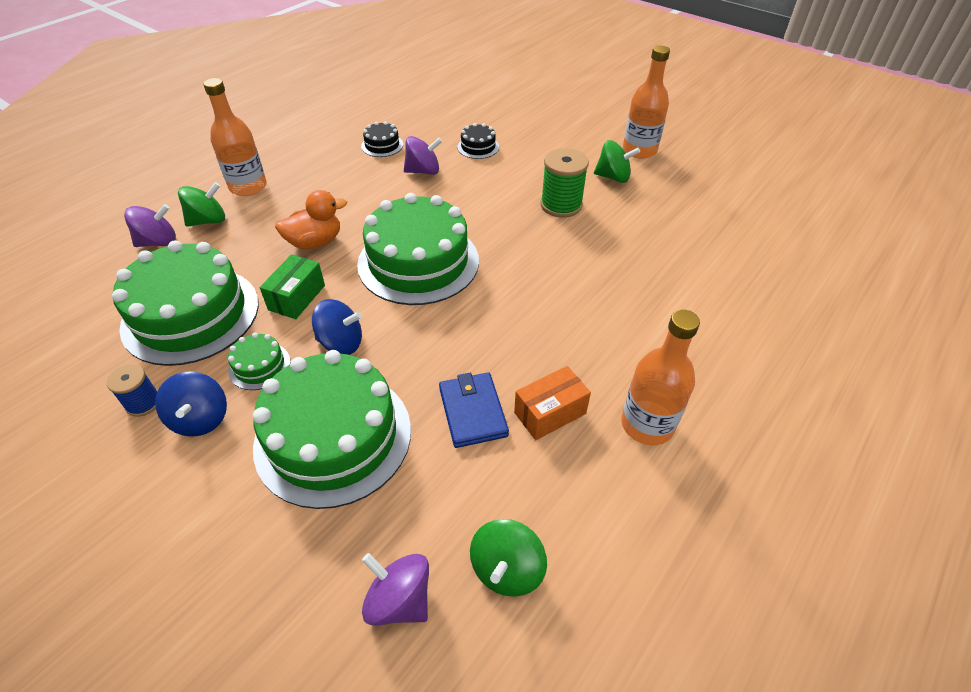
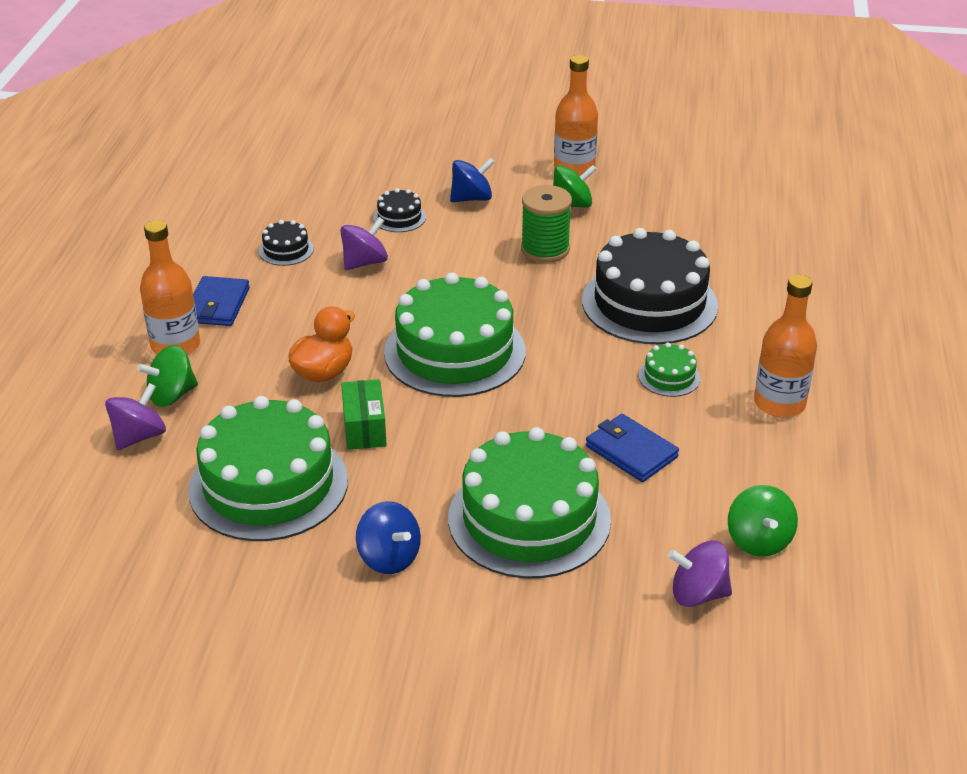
camera: 30 degrees left, 10 degrees down
blue spool [107,364,158,417] -> none
green spinning top [178,182,225,227] -> green spinning top turned 150 degrees counterclockwise [137,345,198,407]
green cake [228,333,290,390] -> green cake moved to [639,342,701,397]
blue spinning top [312,299,362,355] -> blue spinning top moved to [450,158,494,202]
orange box [514,366,591,440] -> none
none -> blue wallet [193,276,250,326]
none -> black cake [582,228,718,344]

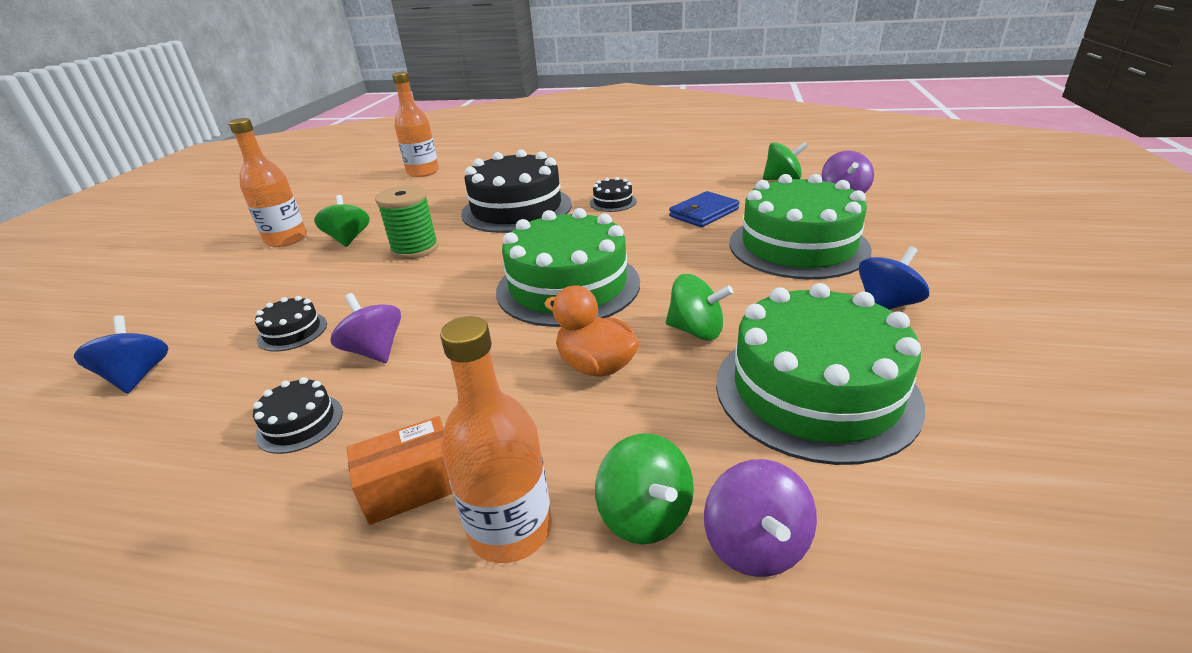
camera: 85 degrees left, 5 degrees down
purple spinning top [105,383,166,450] -> purple spinning top turned 135 degrees counterclockwise [704,459,817,577]
blue wallet [193,276,250,326] -> orange box [347,416,453,525]
green box [341,379,387,450] -> green spinning top [666,274,733,340]
blue spinning top [450,158,494,202] -> blue spinning top moved to [74,315,168,393]
green cake [639,342,701,397] -> black cake [590,177,637,212]
orange bottle [754,274,817,418] -> orange bottle moved to [392,72,439,177]

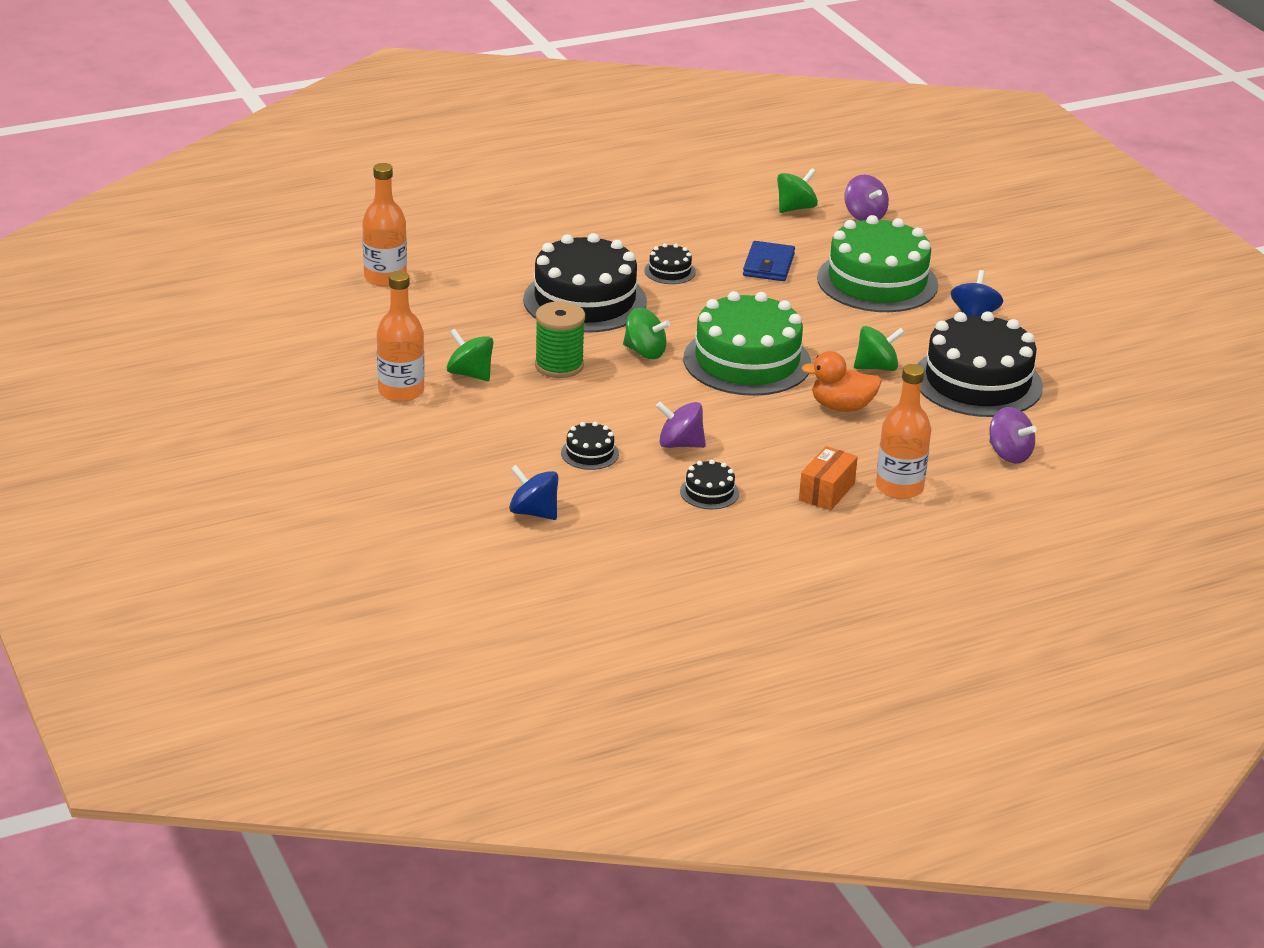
camera: 40 degrees left, 0 degrees up
green spinning top [595,433,694,544] -> green spinning top moved to [623,308,670,359]
green cake [716,283,925,465] -> black cake [917,311,1043,417]

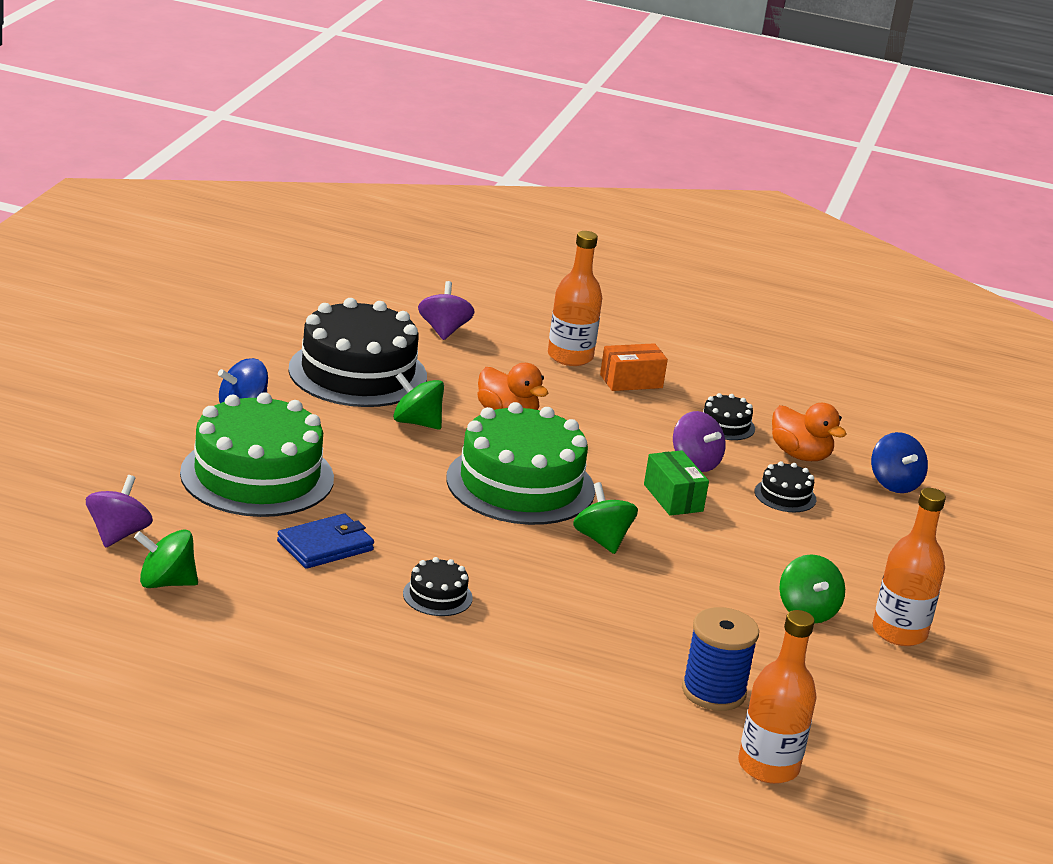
camera: 140 degrees left, 5 degrees down
black cake [523,233,647,333] -> none
green spool [535,301,585,378] -> none
none -> green box [644,450,709,516]
none -> blue spool [682,607,759,711]
none -> orange duck [772,403,846,461]

